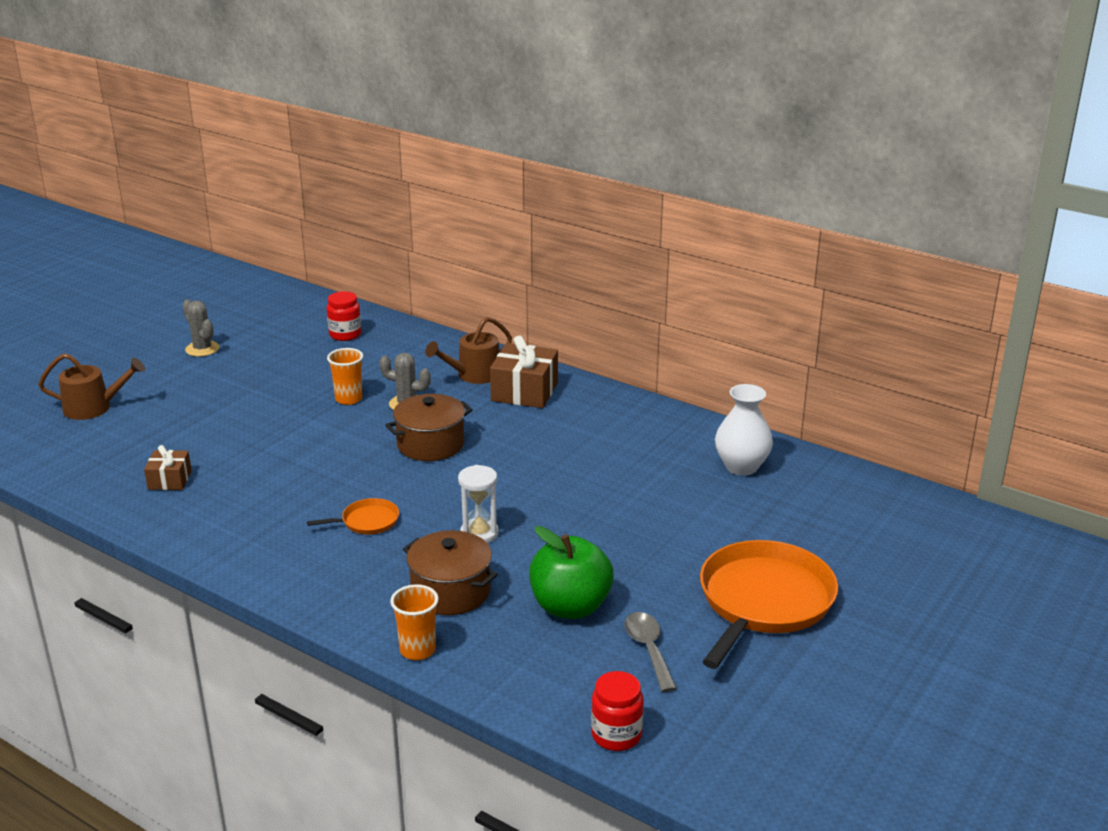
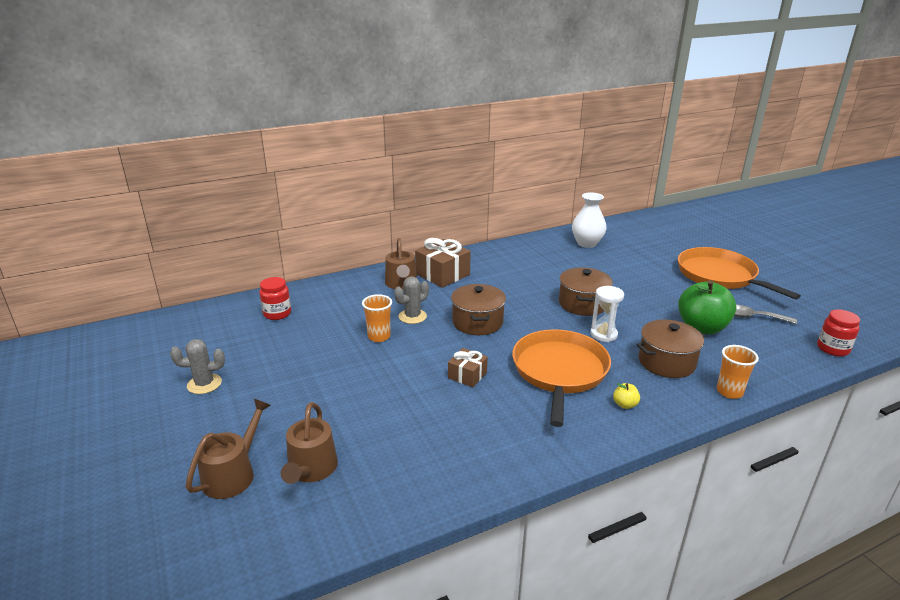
camera: 60 degrees left, 0 degrees up
brown gift [144,445,192,490] -> brown gift moved to [448,348,488,387]
orange pan [307,498,399,535] -> orange pan [512,329,611,427], size x2.22
none -> brown watering can [281,402,338,484]
none -> brown pot [559,267,613,316]
none -> yellow apple [613,383,640,409]

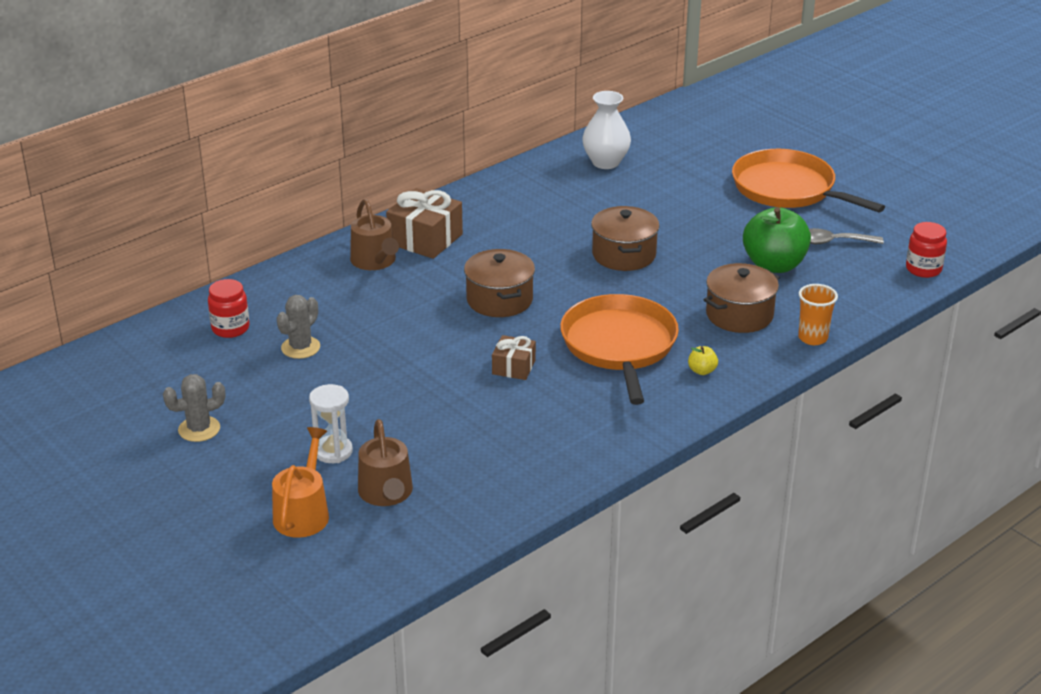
camera: 15 degrees left, 5 degrees up
brown watering can [186,399,271,499] -> orange watering can [272,427,329,538]
orange cup [362,294,392,342] -> none
grey cactus [394,276,429,324] -> grey cactus moved to [277,295,320,359]
white hourglass [590,286,624,342] -> white hourglass moved to [309,384,353,463]

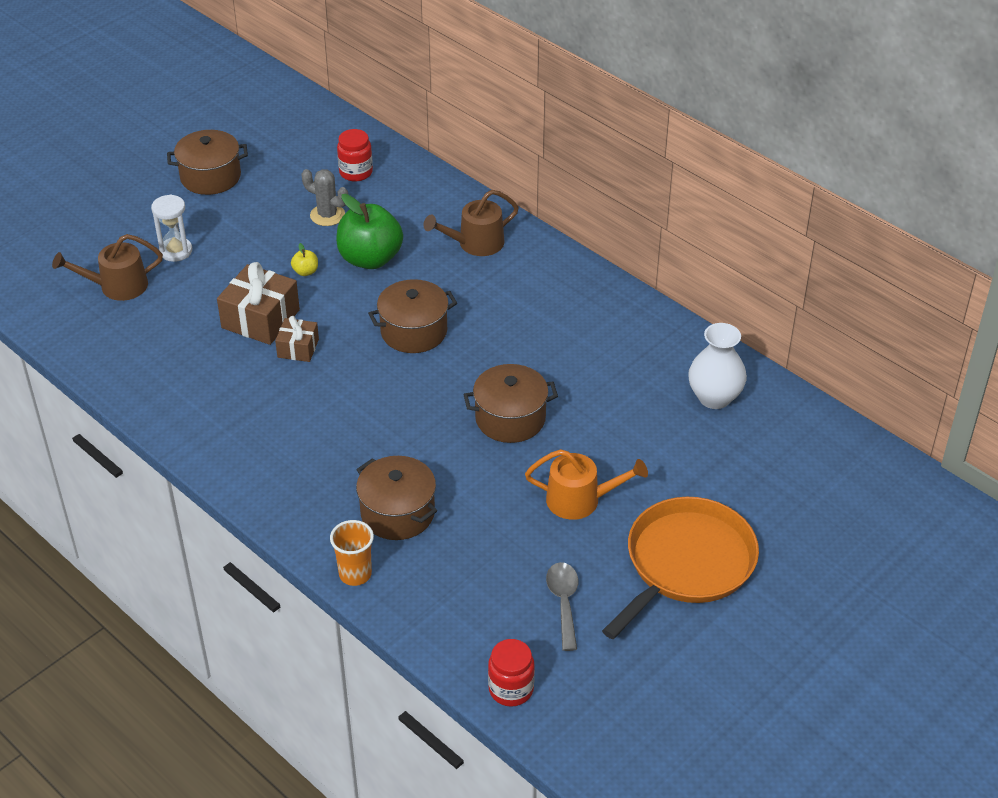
camera: 85 degrees right, 10 degrees up
grey cactus [163,374,225,442] -> brown pot [167,130,248,195]
orange watering can [272,427,329,538] -> orange watering can moved to [525,449,648,520]
brown gift [386,188,463,259] -> brown gift moved to [217,262,300,345]
orange pan [560,294,679,405] -> none
yellow apple [688,346,718,375] -> yellow apple moved to [291,243,318,276]
green apple [743,207,811,273] -> green apple moved to [336,194,403,269]

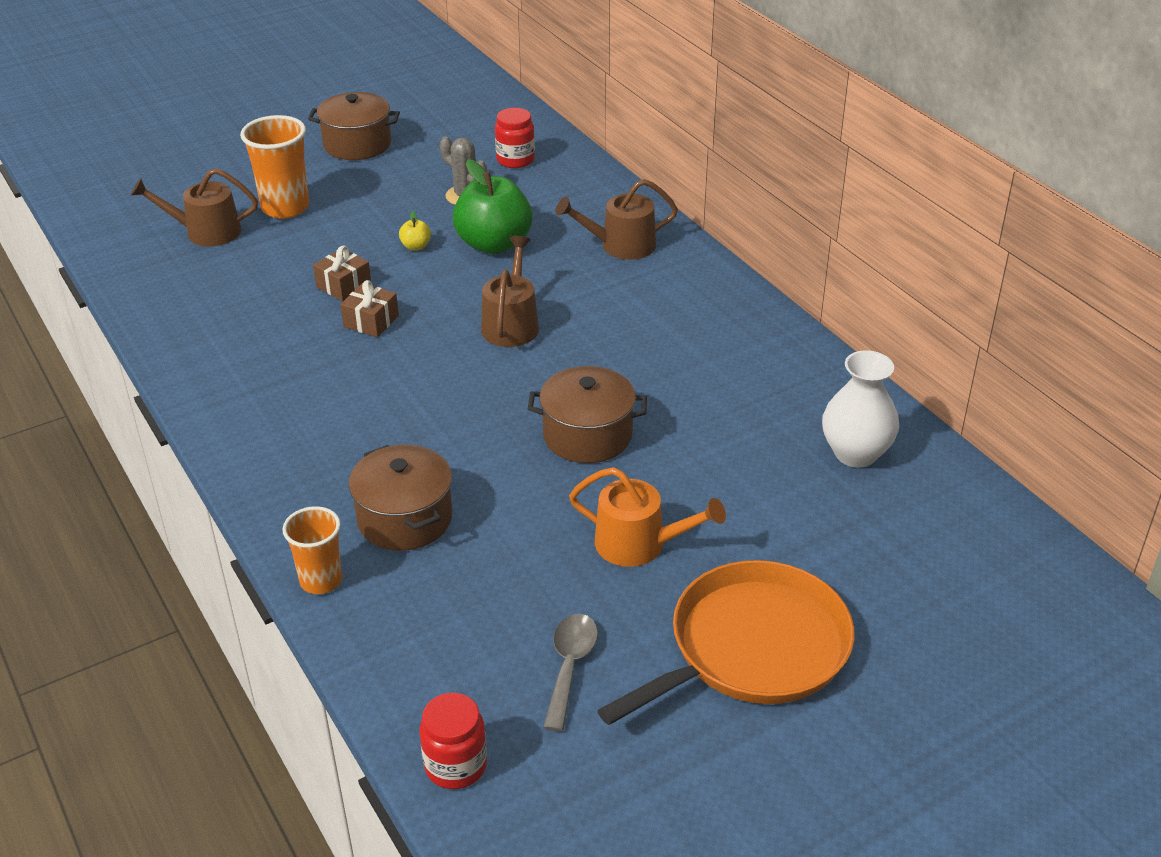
camera: 15 degrees right, 5 degrees down
white hourglass [151,194,192,262] -> orange cup [240,115,309,219]
brown gift [217,262,300,345] -> brown gift [313,246,371,301], size x0.58
brown pot [368,279,457,353] -> brown watering can [481,236,539,347]

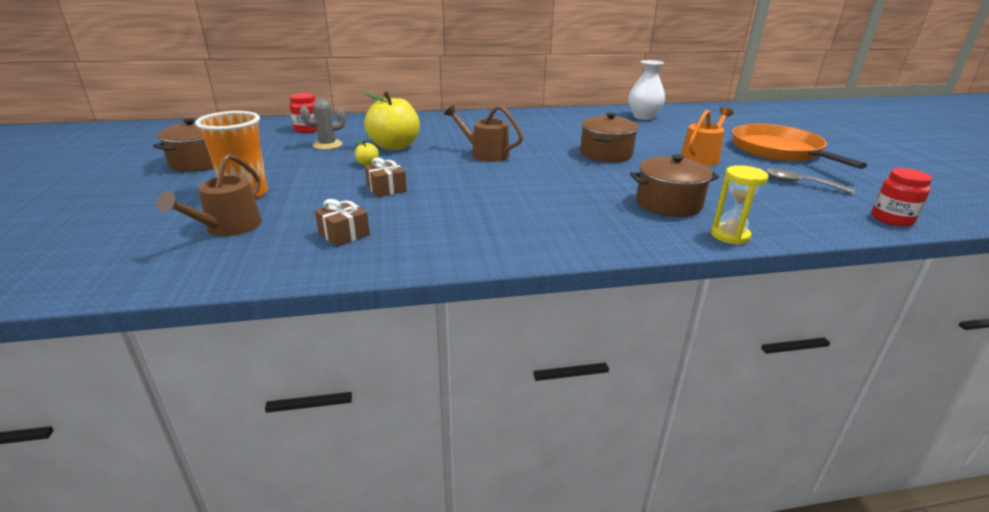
camera: 70 degrees left, 10 degrees down
orange cup [283,506,342,594] -> yellow hourglass [711,165,769,245]
brown gift [340,280,399,337] -> brown gift moved to [315,199,370,247]
green apple [453,159,533,254] -> yellow apple [364,91,420,150]
brown watering can [555,179,678,260] -> none

